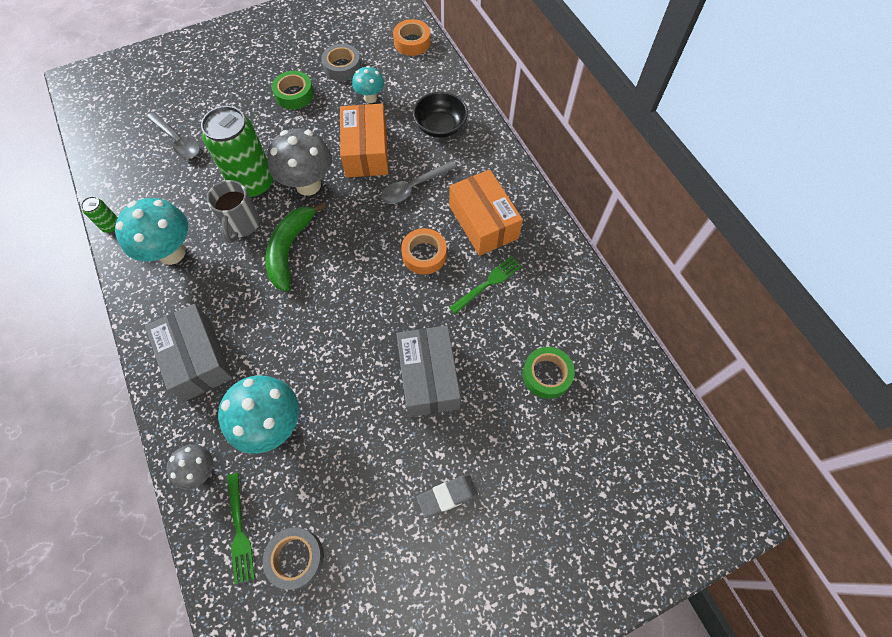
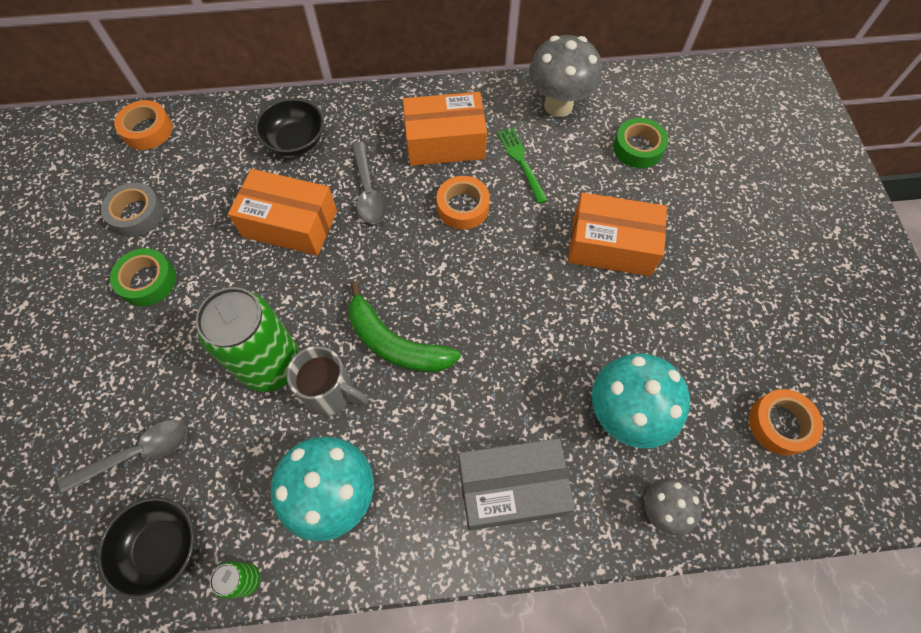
camera: 70 degrees left, 0 degrees up
green fork [227,473,255,584] -> none
grey tape [263,528,324,590] -> orange tape [749,389,823,455]
grey mushroom [267,128,332,196] -> grey mushroom moved to [529,35,602,117]
turquoise mushroom [352,66,384,103] -> none
grey box [396,325,461,417] -> orange box [568,193,667,276]
grey eraser [417,474,478,518] -> none
none -> black bowl [97,497,195,599]

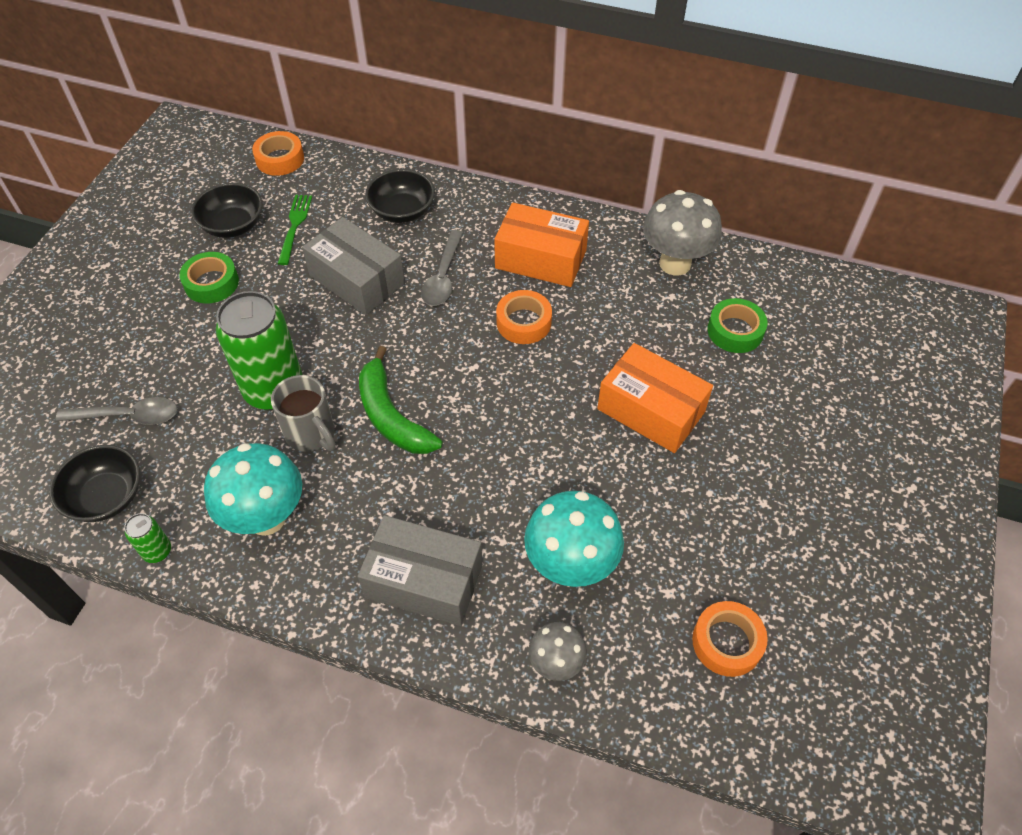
camera: 25 degrees right, 10 degrees down
grey tape [101,183,164,237] -> black bowl [191,183,263,238]
orange box [228,169,337,256] -> grey box [302,217,405,315]
green fork [497,127,548,204] -> green fork moved to [278,195,312,265]

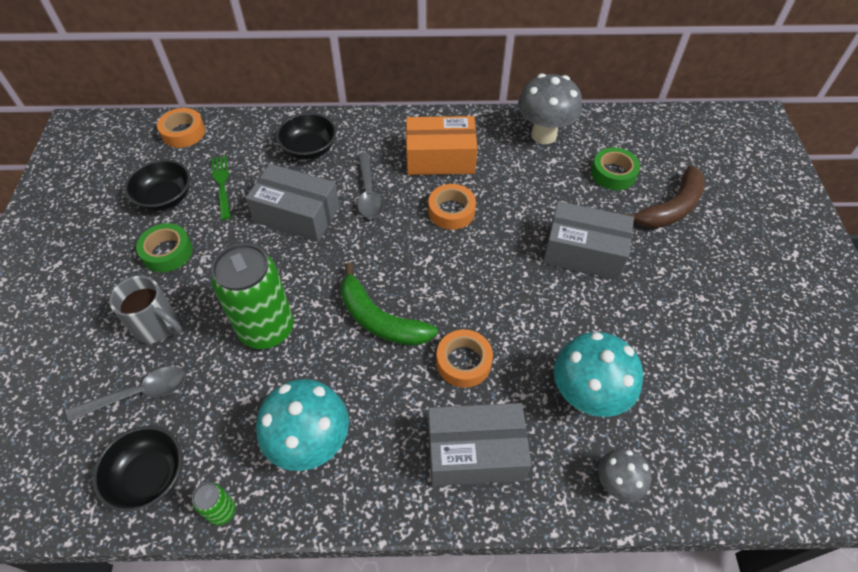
camera: 20 degrees left, 0 degrees up
grey mug [271,375,335,452] -> grey mug moved to [109,276,182,343]
orange box [597,343,713,453] -> grey box [543,201,634,280]
orange tape [692,601,768,677] -> orange tape moved to [436,329,493,388]
none -> brown banana [621,165,705,228]

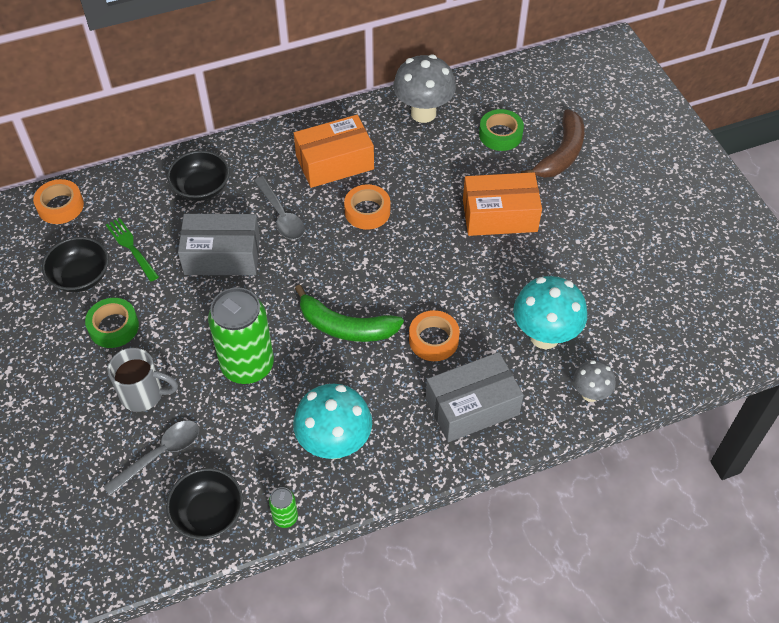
camera: 20 degrees left, 0 degrees up
grey box [543,201,634,280] -> orange box [463,172,542,236]

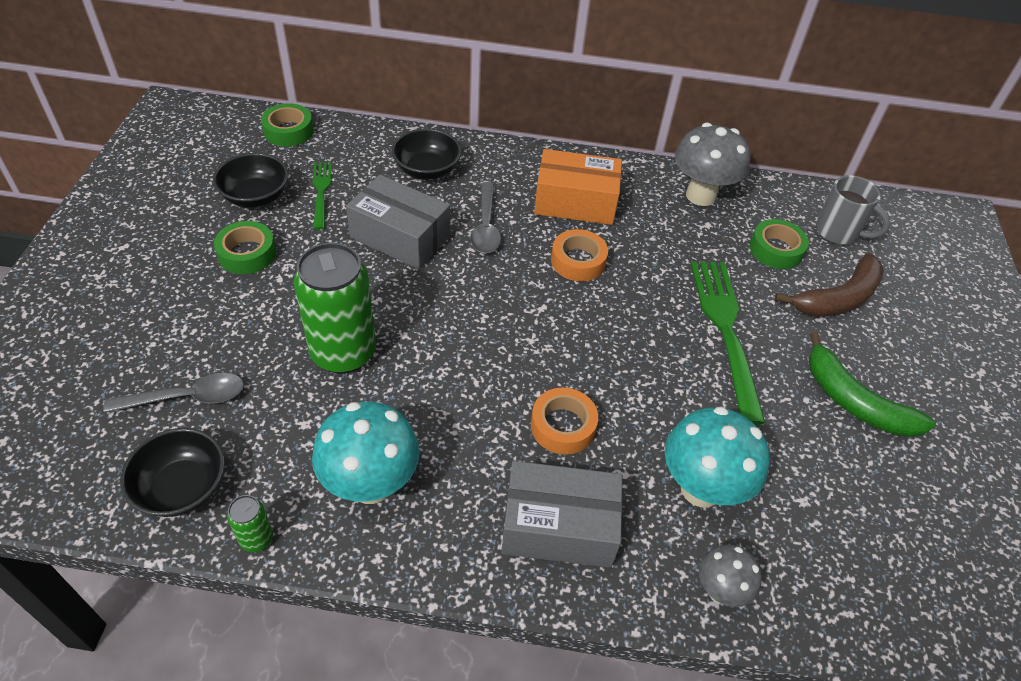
camera: 25 degrees right, 5 degrees down
orange tape [33,179,84,224] -> green tape [261,103,313,147]
grey mug [108,348,178,412] -> grey mug moved to [816,175,890,244]
green banana [295,284,404,342] -> green banana moved to [809,332,936,437]
orange box [463,172,542,236] -> green fork [691,262,765,425]

